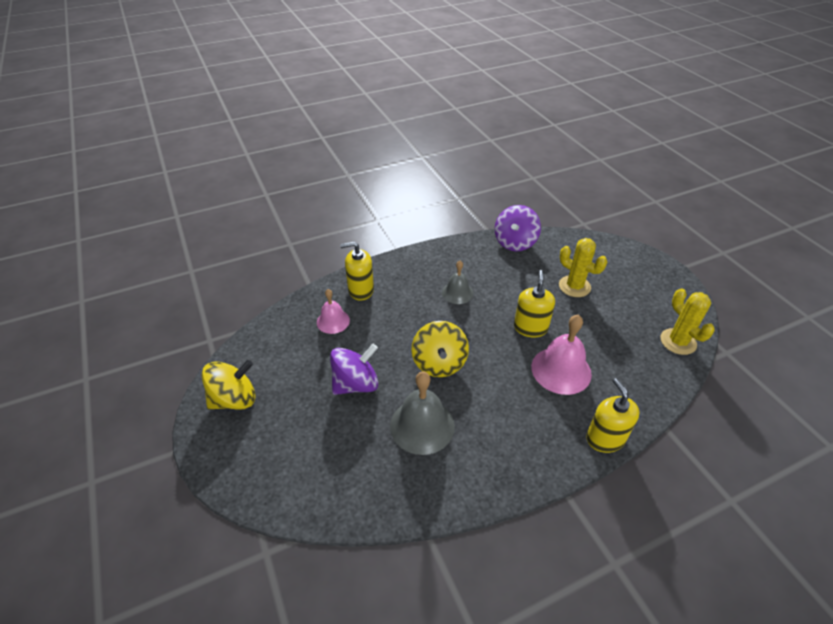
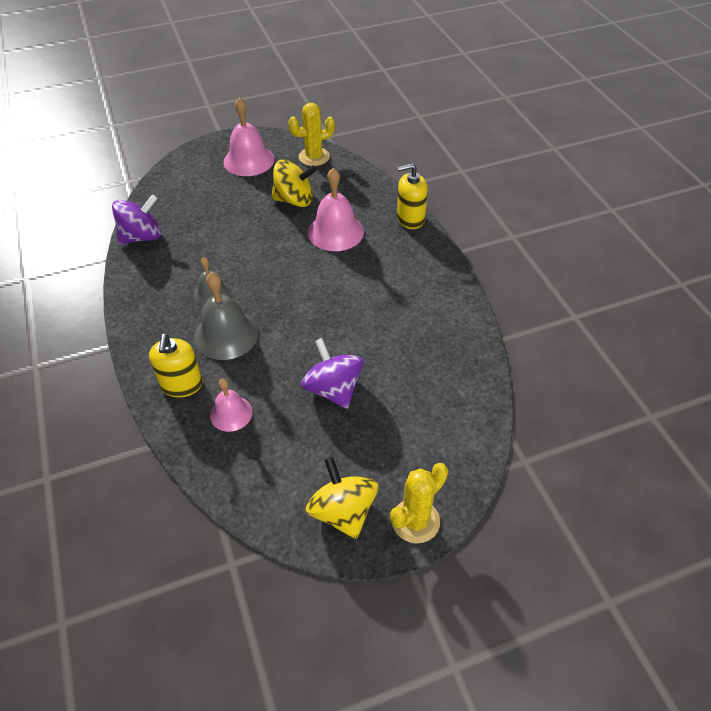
camera: 85 degrees left, 5 degrees up
grey bell [390,371,455,455] -> grey bell moved to [194,272,259,360]
yellow spinning top [411,321,469,377] -> yellow spinning top moved to [271,160,317,207]
purple spinning top [495,205,541,251] -> purple spinning top turned 60 degrees counterclockwise [112,195,161,245]
yellow soap dispenser [514,270,555,338] -> none
yellow cactus [559,238,607,297] -> yellow cactus moved to [390,463,448,544]
none -> pink bell [223,97,274,176]

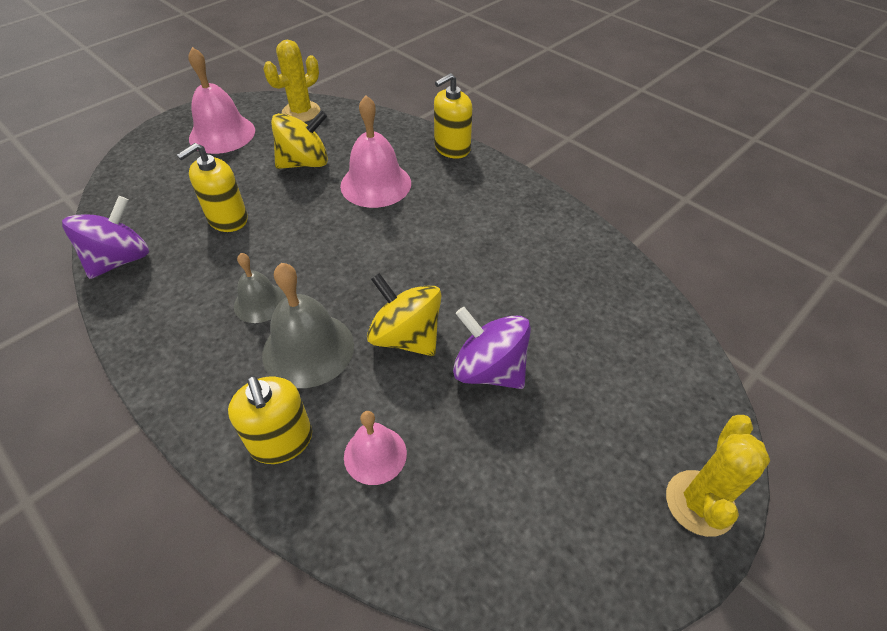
camera: 25 degrees left, 0 degrees up
yellow spinning top [306,457,378,539] -> yellow spinning top moved to [367,273,442,356]
none -> yellow soap dispenser [177,143,248,232]

